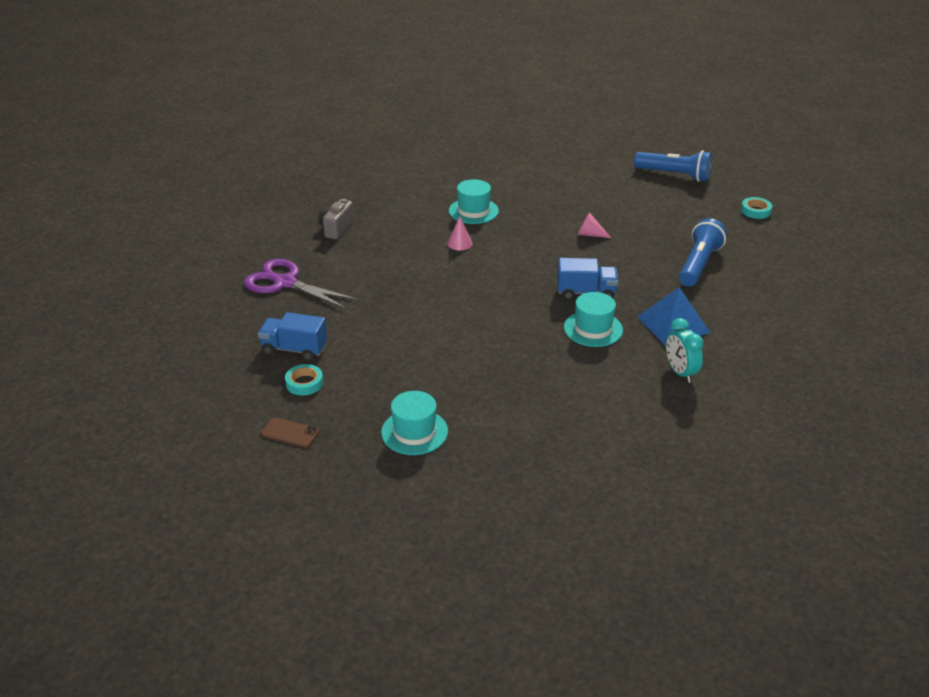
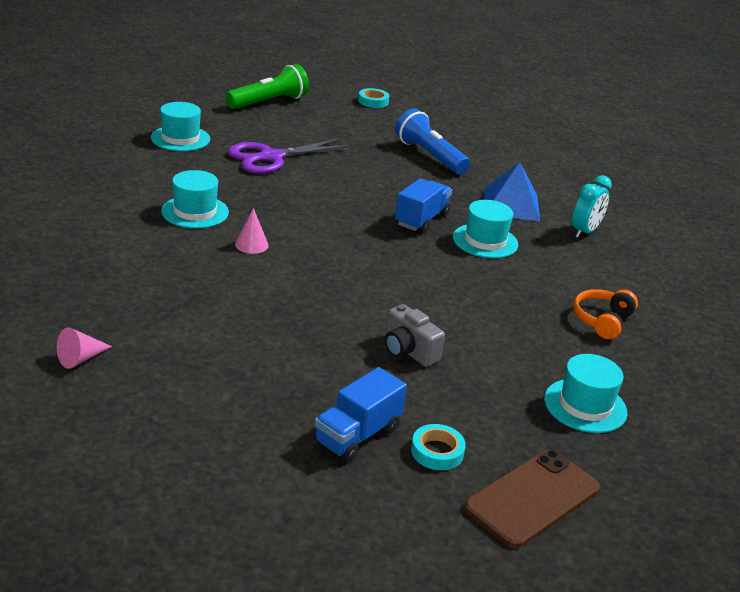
camera: 65 degrees left, 5 degrees down
purple scissors [244,259,358,309] -> purple scissors moved to [228,138,351,174]
brown phone [261,418,319,448] -> brown phone [464,449,600,548], size x1.83
grey camera [318,199,354,239] -> grey camera moved to [385,304,445,367]
pink cone [578,212,611,238] -> pink cone moved to [57,327,112,369]
blue flashlight [634,151,712,182] -> green flashlight [226,64,309,109]
turquoise clock [666,318,704,383] -> turquoise clock turned 60 degrees counterclockwise [572,175,612,238]
none -> turquoise hat [151,102,210,151]
none -> orange headphones [573,289,638,339]

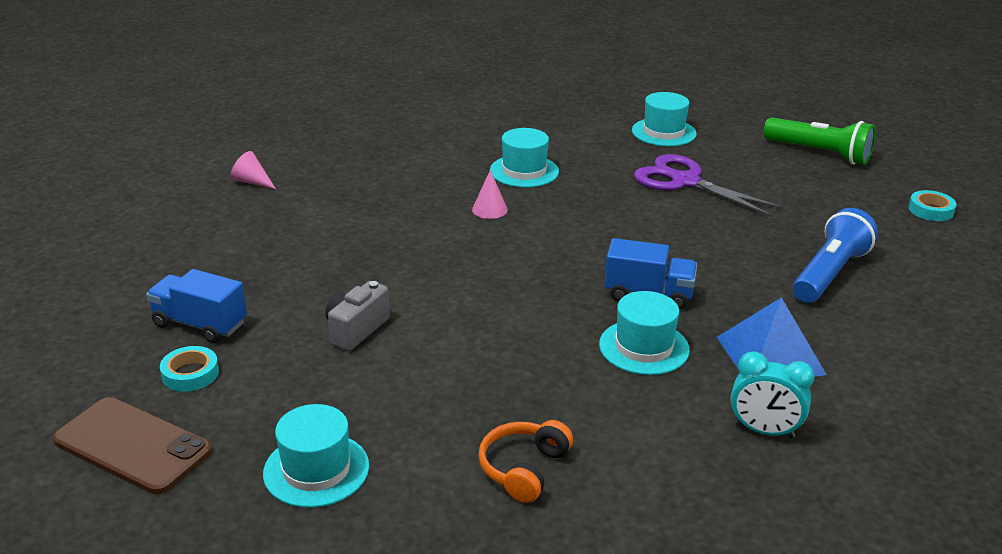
camera: 75 degrees right, 0 degrees up
orange headphones [573,289,638,339] -> orange headphones turned 75 degrees counterclockwise [478,420,573,503]

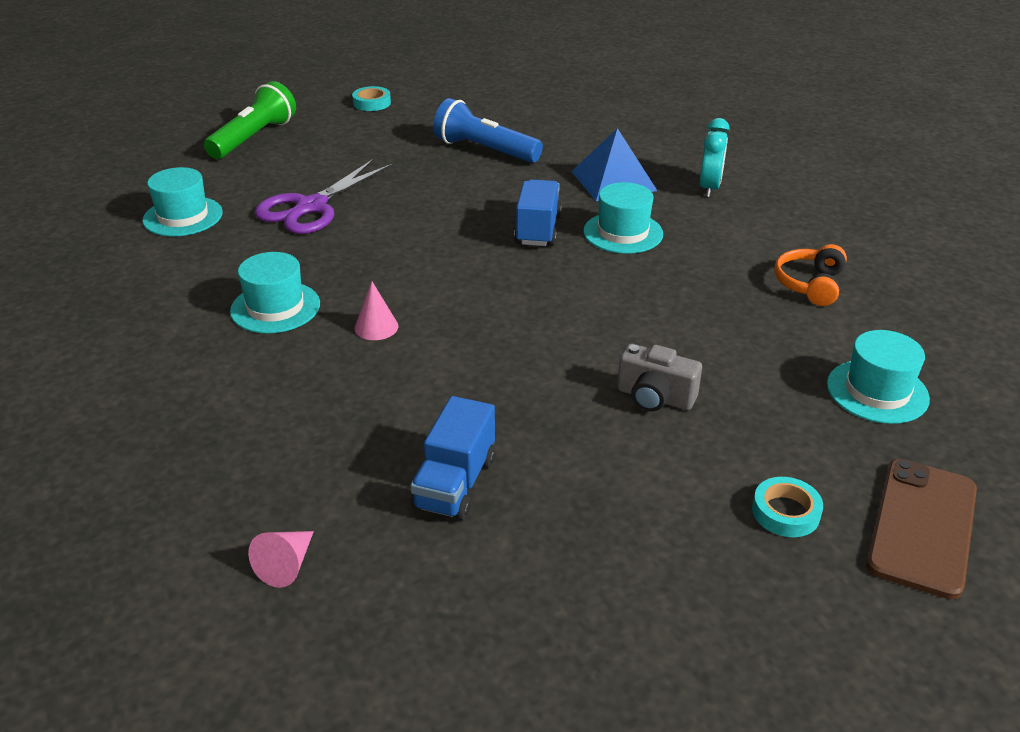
camera: 95 degrees left, 5 degrees up
blue truck [146,269,247,343] -> blue truck moved to [410,396,496,520]
orange headphones [478,420,573,503] -> orange headphones turned 90 degrees clockwise [775,244,847,306]

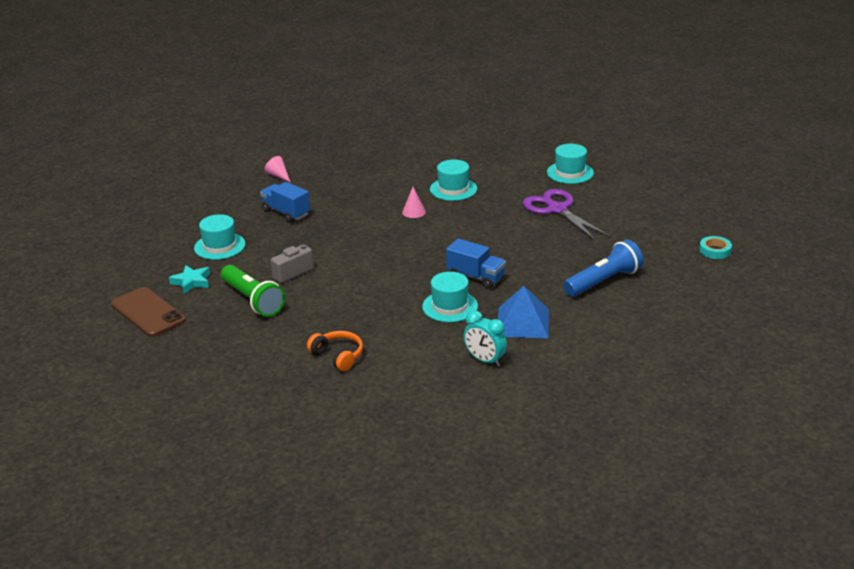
camera: 115 degrees right, 5 degrees down
green flashlight [204,81,296,159] -> green flashlight moved to [221,265,285,317]
turquoise tape [752,477,823,537] -> turquoise star [169,265,210,294]
turquoise hat [827,330,930,424] -> turquoise hat moved to [194,214,245,260]

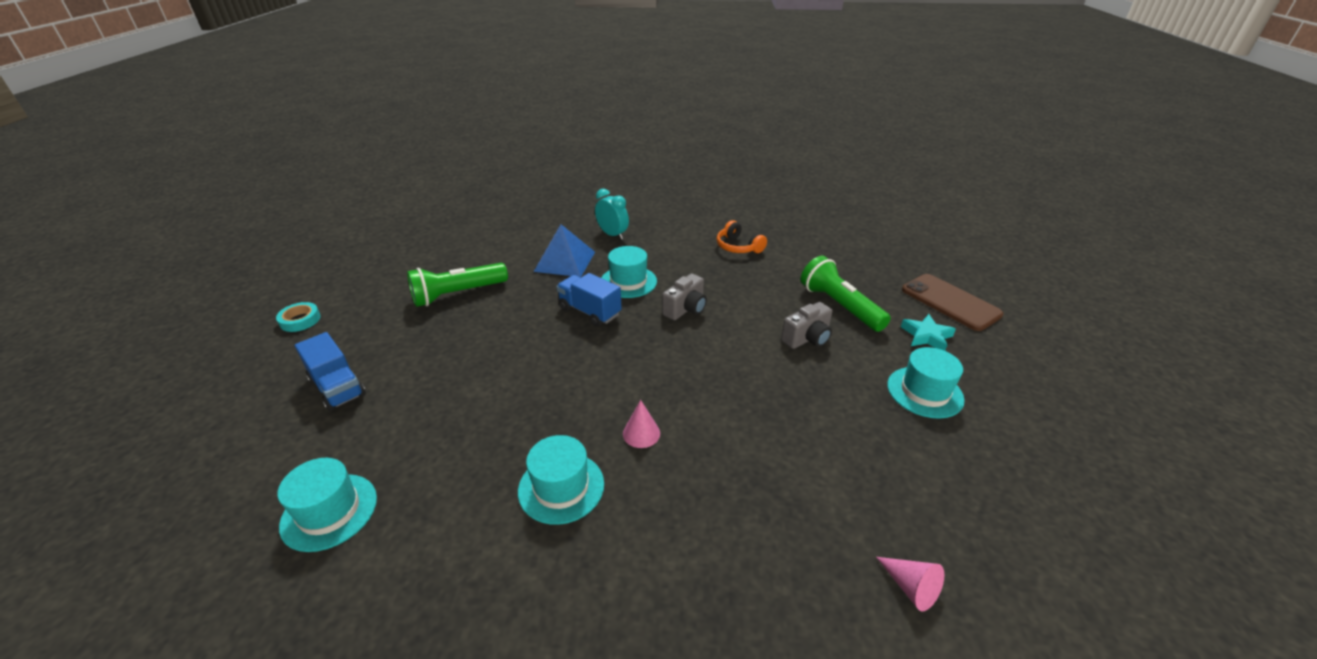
camera: 175 degrees left, 5 degrees up
blue truck [260,182,310,223] -> blue truck moved to [295,332,366,411]
purple scissors [523,189,610,240] -> none
blue flashlight [563,240,643,297] -> green flashlight [407,263,508,307]
none -> grey camera [662,273,707,320]

